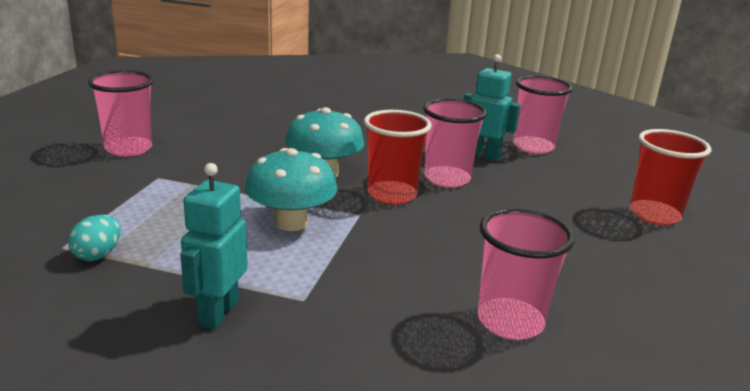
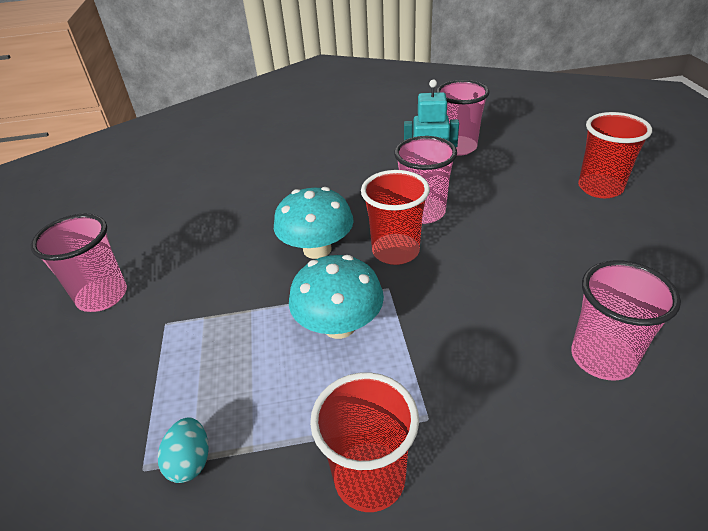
camera: 20 degrees left, 15 degrees up
turquoise robot [180,163,248,329] -> red cup [310,372,419,512]

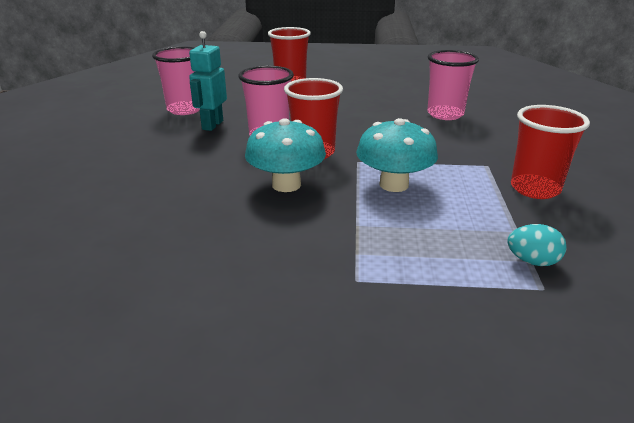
camera: 80 degrees left, 10 degrees down
pink cup [31,213,127,312] -> none

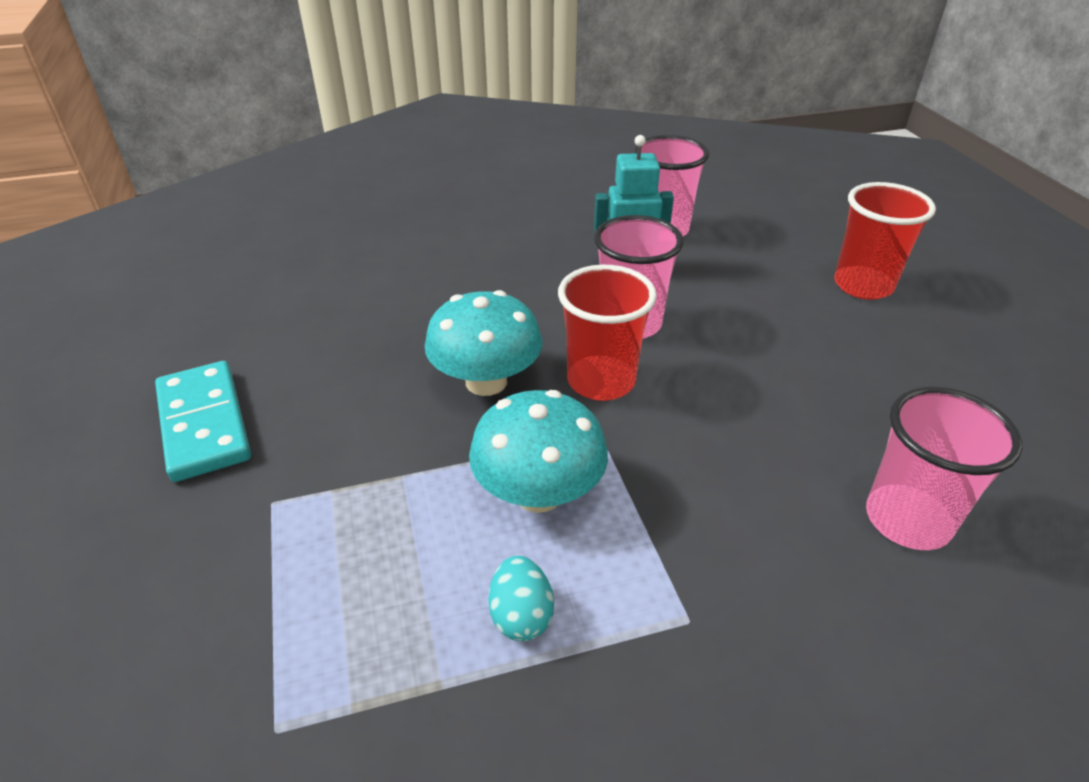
camera: 70 degrees right, 10 degrees up
turquoise egg [507,224,567,266] -> turquoise egg moved to [488,556,554,641]
red cup [511,105,590,199] -> none
none -> turquoise domino [155,361,251,482]

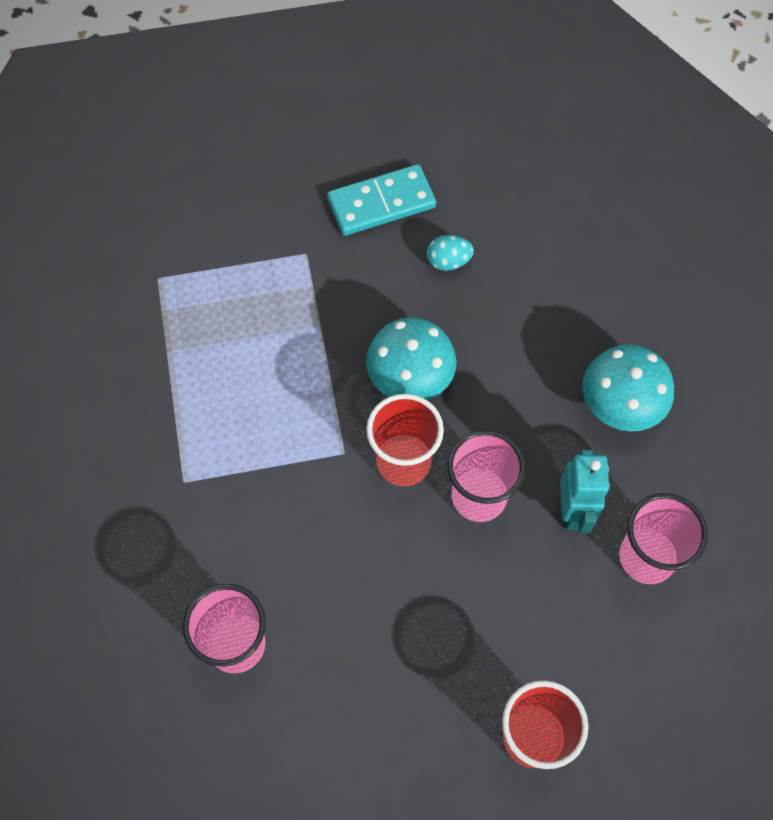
camera: 95 degrees right, 25 degrees up
turquoise mushroom [469,390,608,513] -> turquoise mushroom moved to [582,345,674,431]
turquoise egg [488,556,554,641] -> turquoise egg moved to [427,235,474,271]

